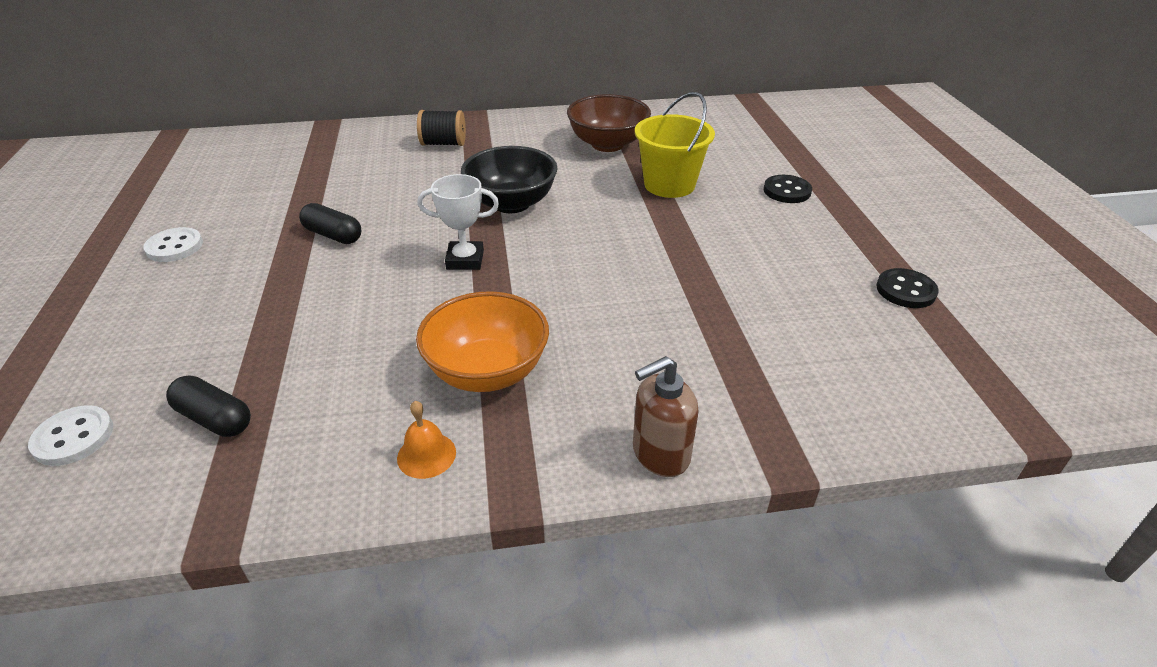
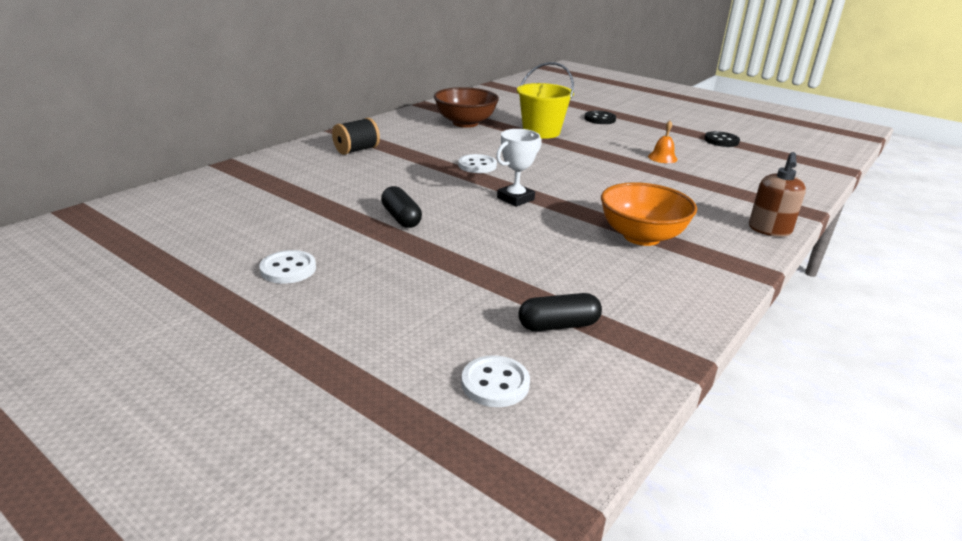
camera: 45 degrees left, 10 degrees down
black capsule [299,203,361,244] -> black capsule turned 75 degrees clockwise [381,186,422,228]
orange bell [397,401,456,479] -> orange bell moved to [648,121,677,163]
black bowl [461,146,558,213] -> white button [458,154,497,173]

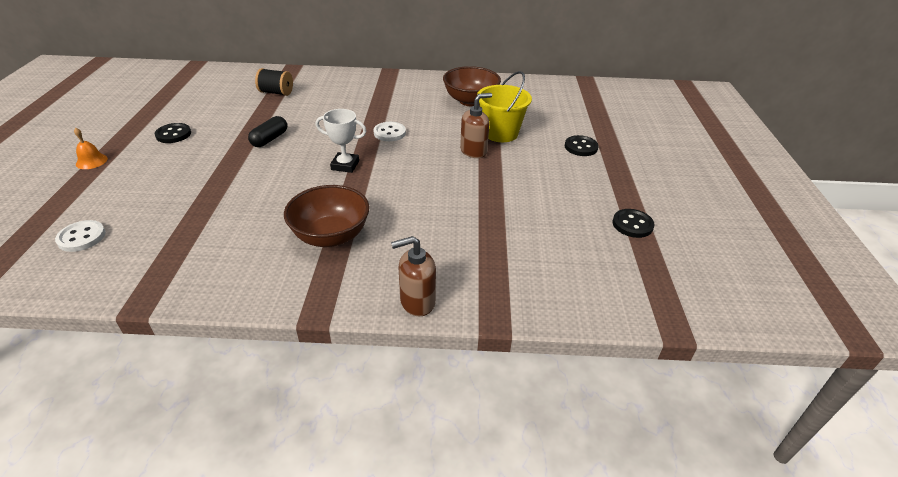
camera: 55 degrees right, 10 degrees up
white button [259,250,316,284] -> black button [155,123,191,143]
black spool [332,118,380,155] -> black spool moved to [255,68,293,96]
black capsule [518,293,602,331] -> none
orange bowl [601,182,697,246] -> brown bowl [284,185,370,247]
orange bell [648,121,677,163] -> orange bell moved to [74,128,108,169]
none -> brown soap dispenser [460,93,492,158]

